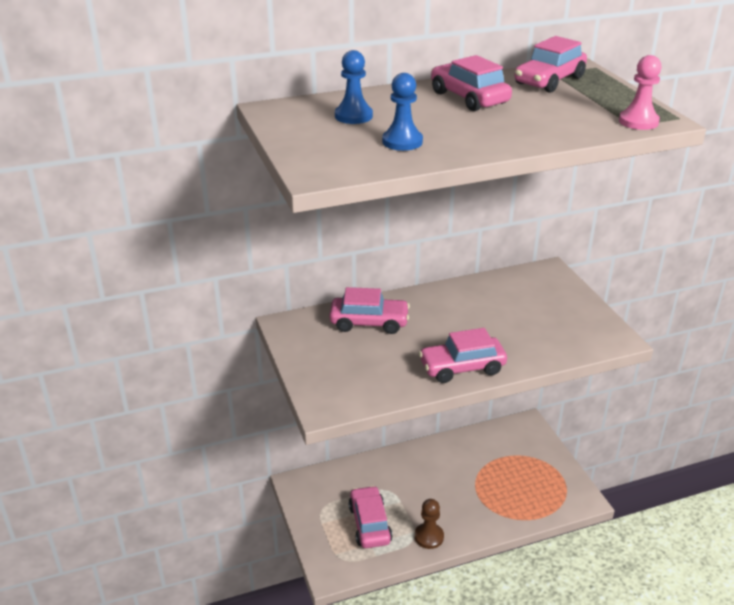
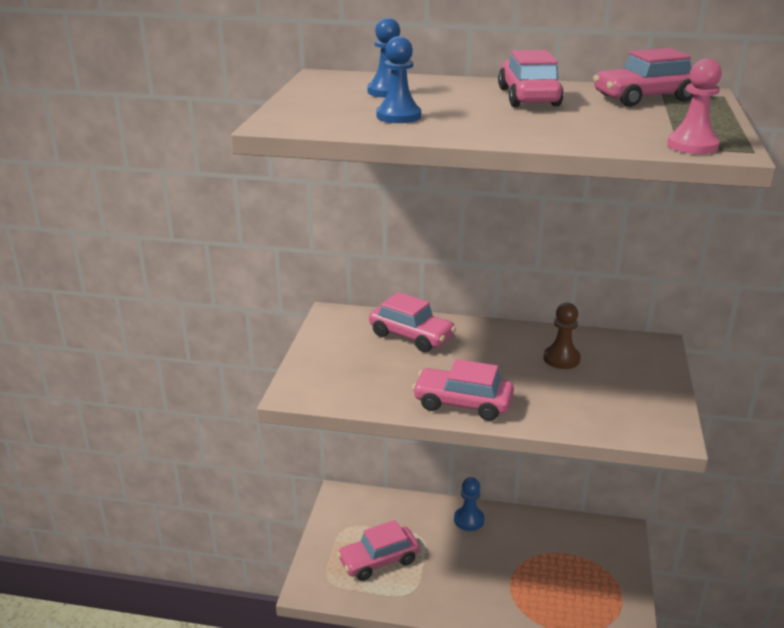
camera: 30 degrees right, 5 degrees down
pink car [348,486,392,548] -> pink car turned 135 degrees counterclockwise [337,520,420,581]
brown pawn [414,499,444,549] -> brown pawn moved to [543,303,581,369]
none -> blue pawn [454,477,484,531]

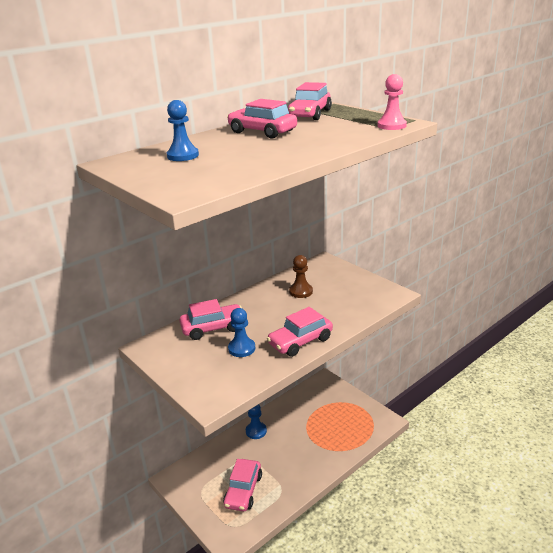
camera: 50 degrees left, 0 degrees up
blue pawn [376,36,421,123] -> blue pawn moved to [228,308,255,357]

